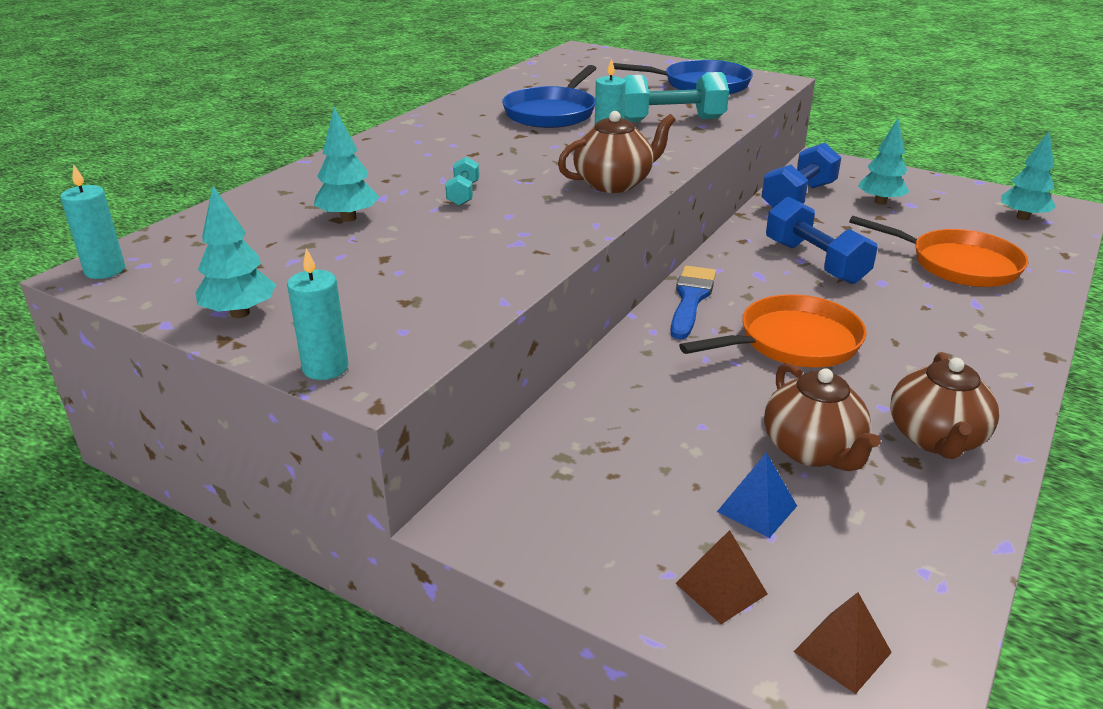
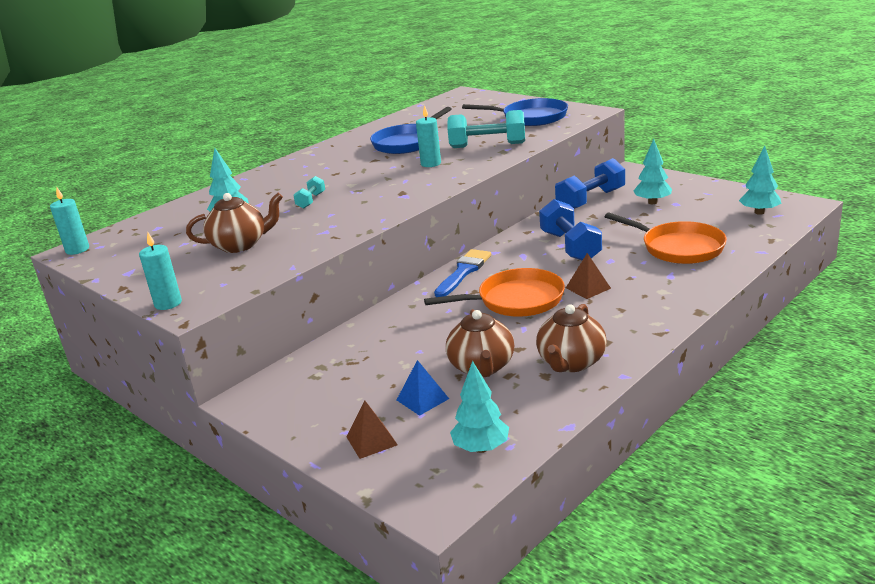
camera: 15 degrees right, 5 degrees down
turquoise tree [195,186,276,318] -> turquoise tree moved to [450,361,509,453]
brown teapot [558,111,676,193] -> brown teapot moved to [186,193,283,253]
brown pyramid [793,592,892,694] -> brown pyramid moved to [566,253,611,299]

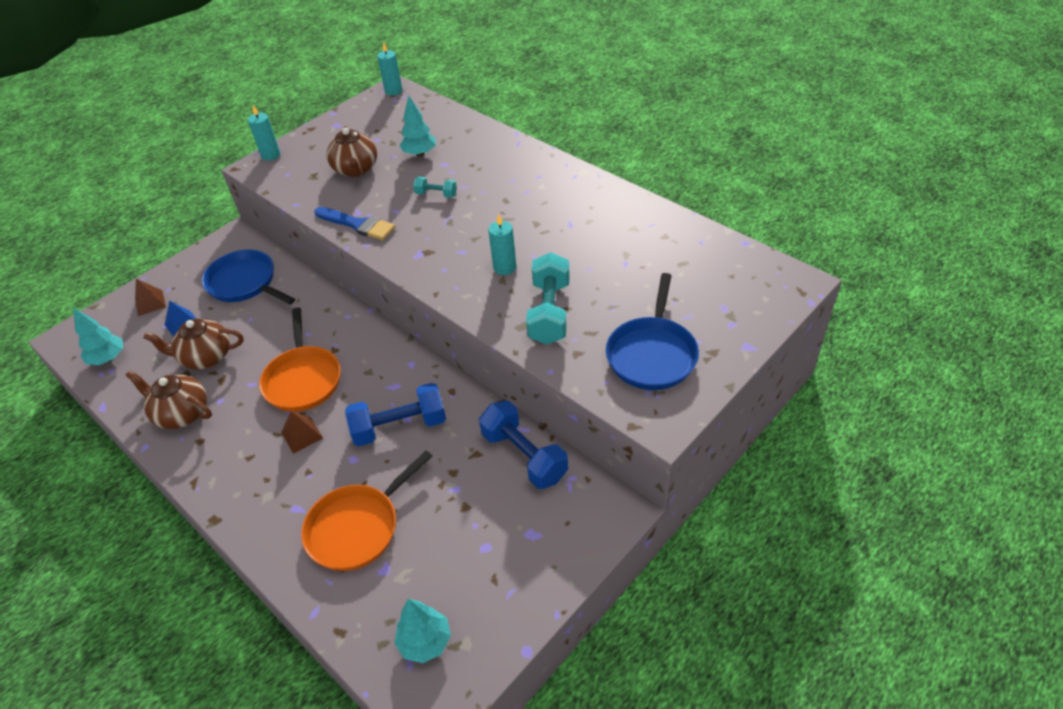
camera: 90 degrees right, 20 degrees up
blue pan [370,107,452,154] -> blue pan moved to [202,250,295,304]
blue brush [434,249,491,297] -> blue brush moved to [314,207,395,240]
turquoise tree [633,139,672,204] -> none

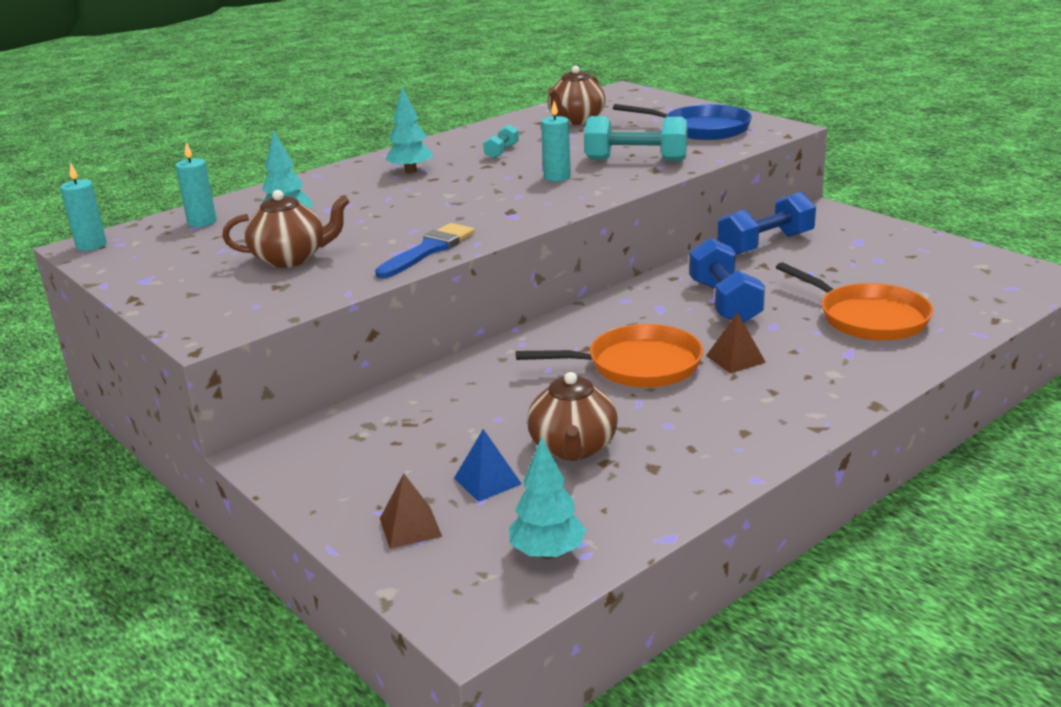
camera: 85 degrees left, 20 degrees down
brown teapot [126,371,212,429] -> brown teapot moved to [548,66,606,125]
blue pan [202,250,295,304] -> none
turquoise candle [248,105,280,161] -> turquoise candle moved to [176,143,217,227]
turquoise tree [394,599,451,663] -> turquoise tree moved to [386,87,434,173]
turquoise dumbbell [413,177,457,198] -> turquoise dumbbell moved to [483,124,519,159]

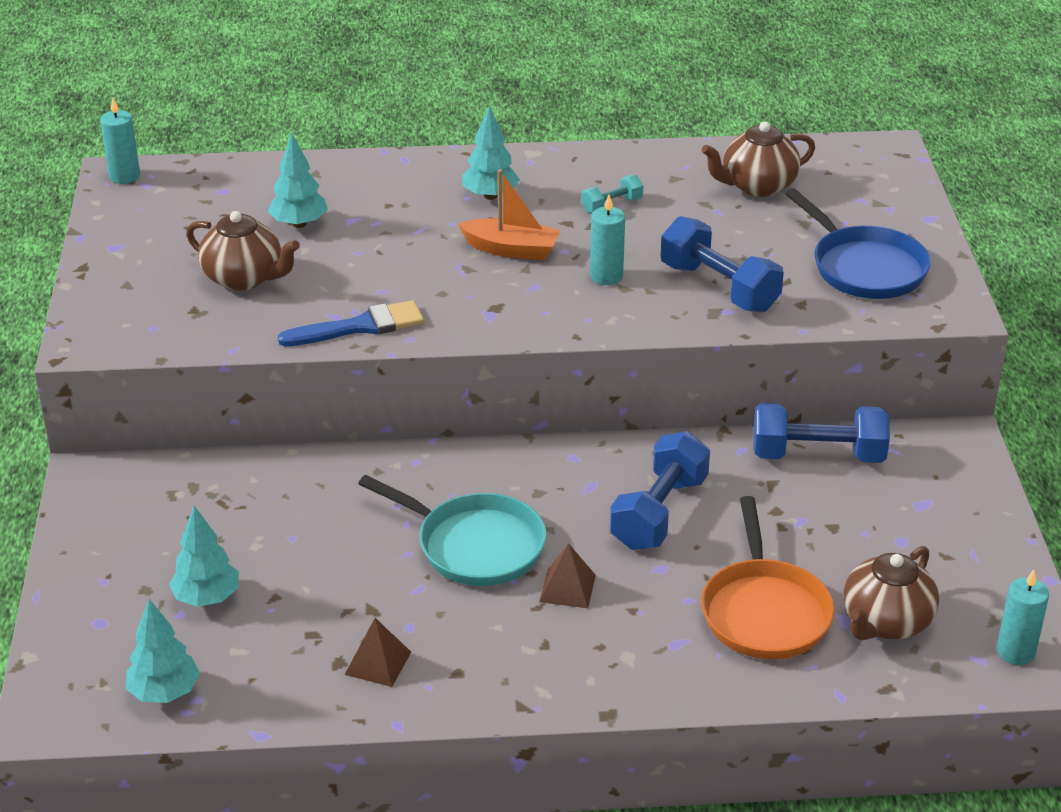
camera: 35 degrees right, 10 degrees up
turquoise candle [176,143,217,227] -> turquoise candle moved to [997,569,1049,665]
brown pyramid [380,473,442,549] -> brown pyramid moved to [345,618,411,687]
blue pyramid [454,429,522,502] -> turquoise tree [169,506,239,607]
orange pan [516,324,703,388] -> turquoise pan [358,475,546,586]
brown teapot [527,371,618,461] -> brown teapot moved to [844,546,939,641]
turquoise dumbbell [584,116,688,161] -> blue dumbbell [661,216,784,313]
none -> orange boat [458,169,561,260]

